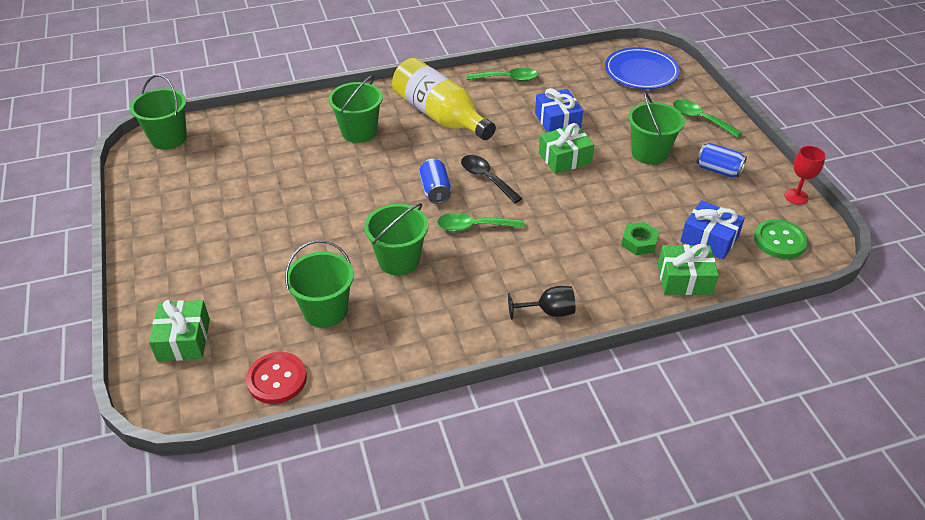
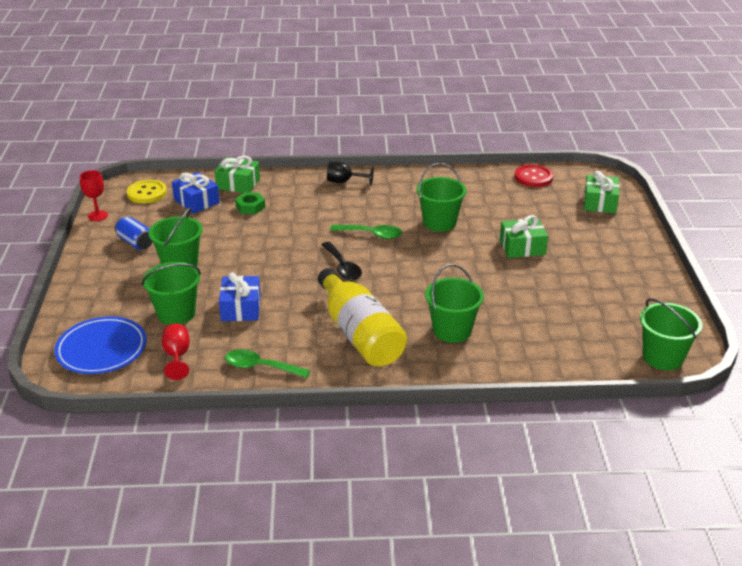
camera: 165 degrees left, 10 degrees down
green bucket [285,240,354,328] -> green bucket moved to [142,262,201,325]
blue can [419,159,451,204] -> none
green gift [539,123,594,174] -> green gift moved to [500,215,548,258]
green spoon [673,100,742,138] -> none
green button [754,219,808,259] -> yellow button [127,180,167,204]
none -> red goblet [162,324,190,380]

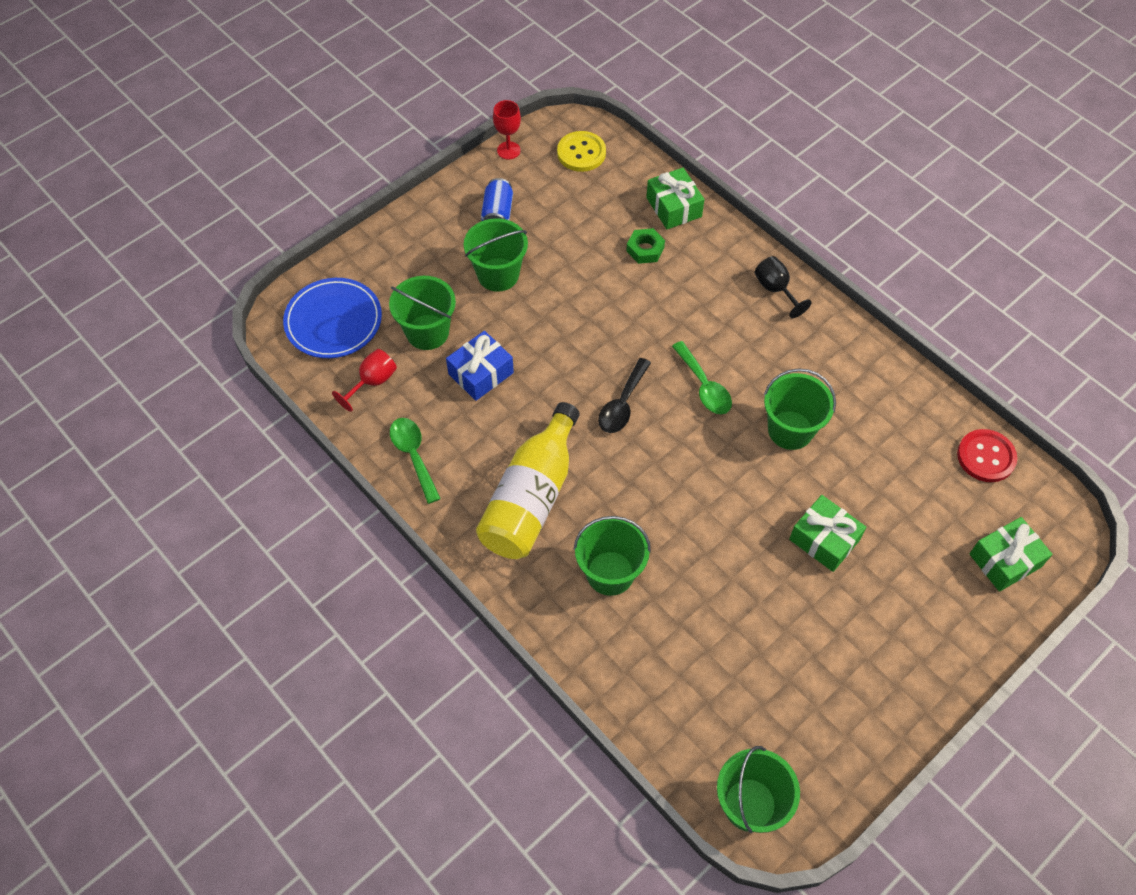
camera: 50 degrees right, 25 degrees up
blue gift [172,172,220,214] -> none

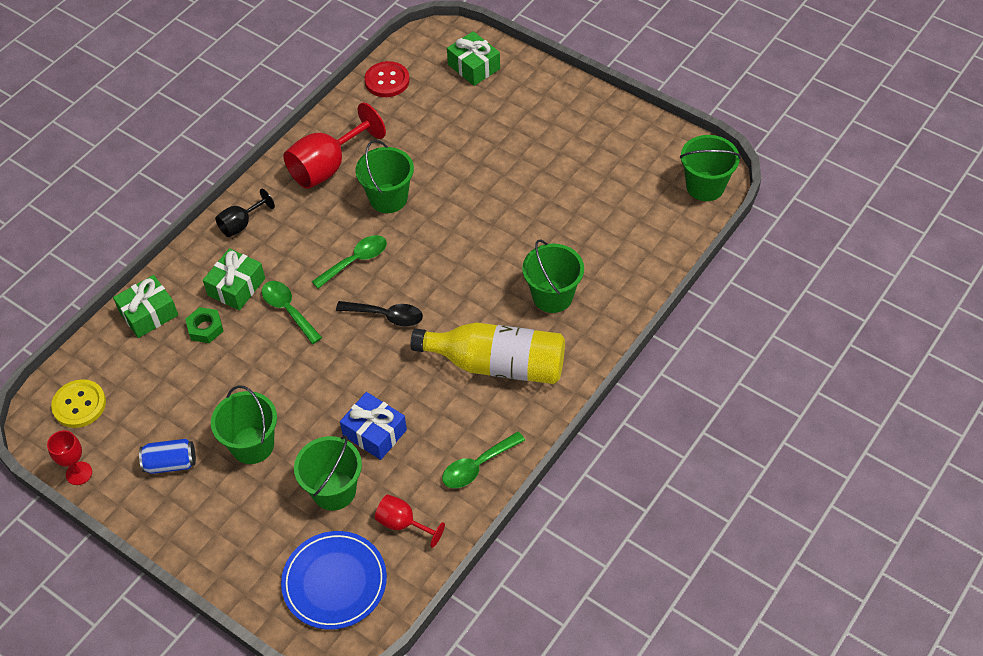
camera: 100 degrees left, 5 degrees down
green gift [789,495,866,572] -> green gift moved to [203,248,265,310]
none -> green spoon [262,281,322,344]
none -> red goblet [283,103,386,189]

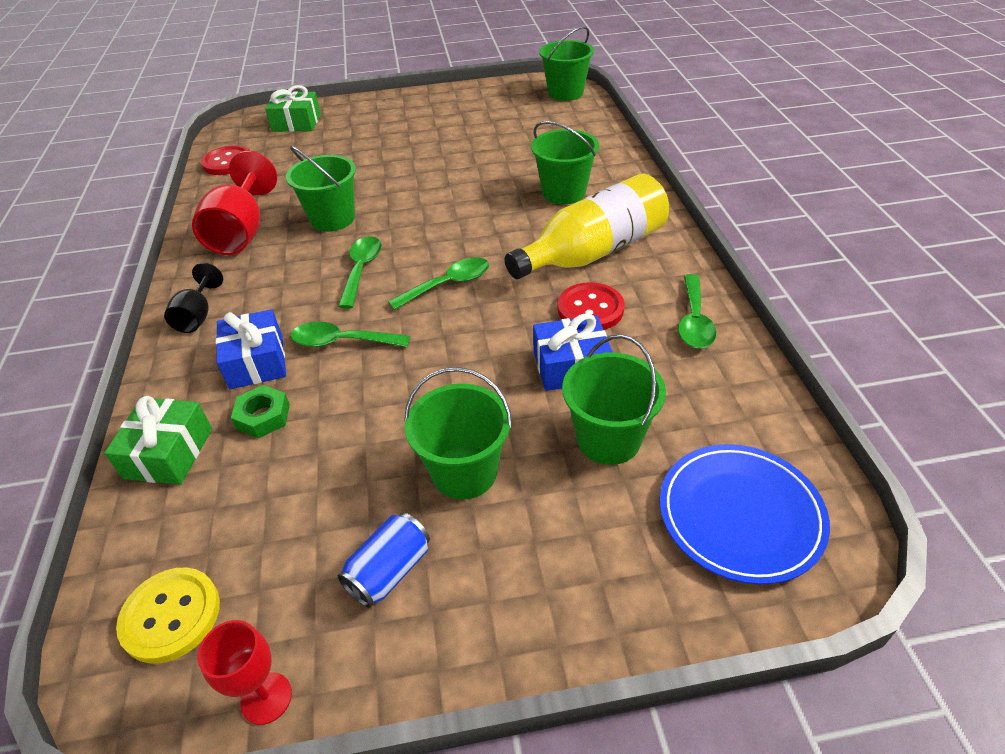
camera: 45 degrees left, 10 degrees down
green gift [203,248,265,310] -> blue gift [216,309,286,389]
black spoon [336,301,423,327] -> green spoon [388,257,489,310]
red goblet [375,494,445,548] -> none
none -> red button [557,282,625,330]

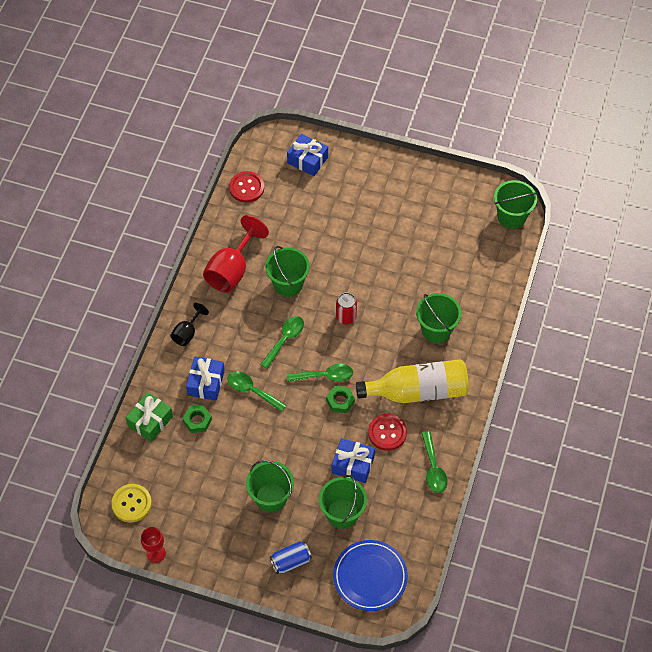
camera: 25 degrees right, 15 degrees up
green gift [265,85,321,132] -> blue gift [287,134,328,176]
blue can [338,513,430,608] -> blue can moved to [270,541,312,574]
green spoon [678,274,717,349] -> green spoon turned 45 degrees counterclockwise [422,432,448,493]
none -> green nut [326,386,355,413]
none -> red can [336,292,357,325]

